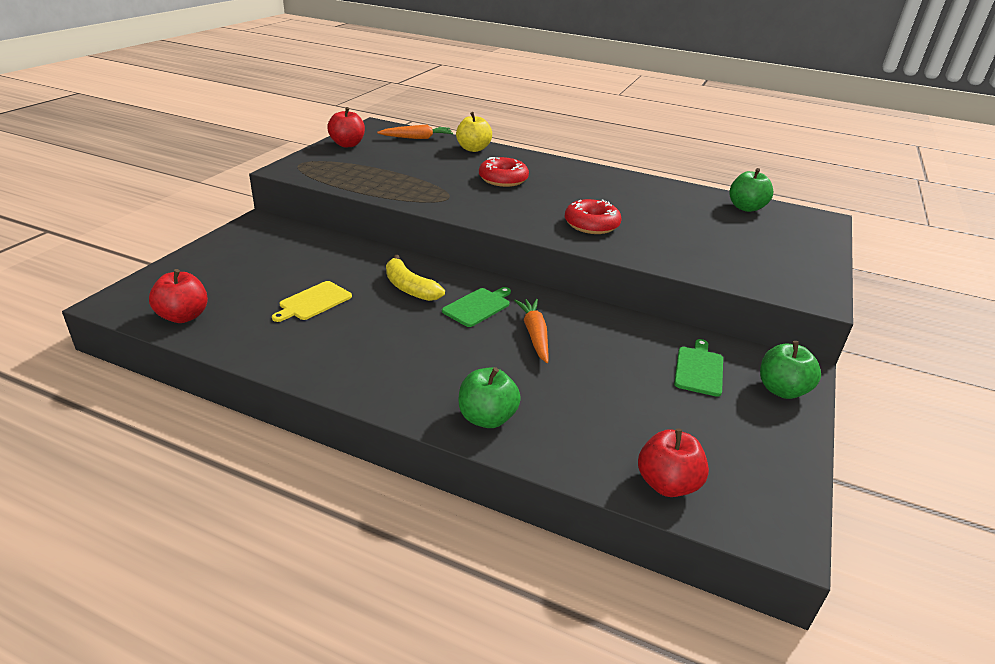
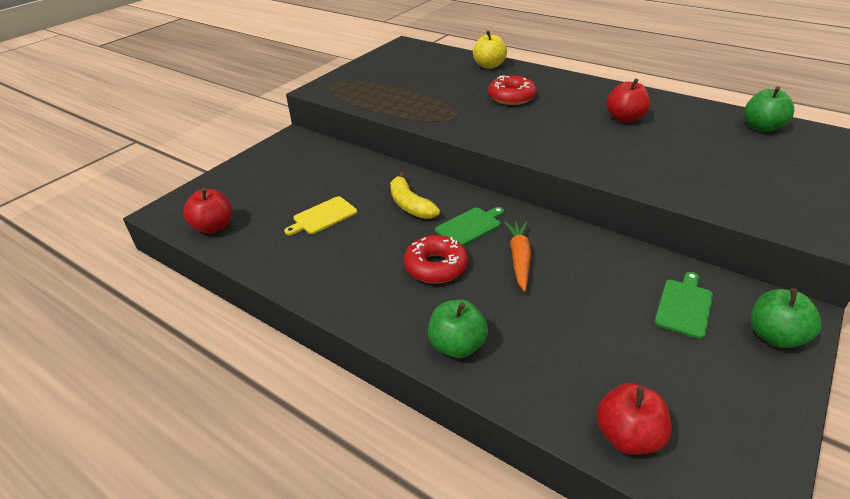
camera: 15 degrees right, 5 degrees up
red apple [327,107,365,147] -> red apple moved to [606,78,650,123]
orange carrot [377,125,453,139] -> none
red donut [565,199,622,234] -> red donut moved to [404,235,468,284]

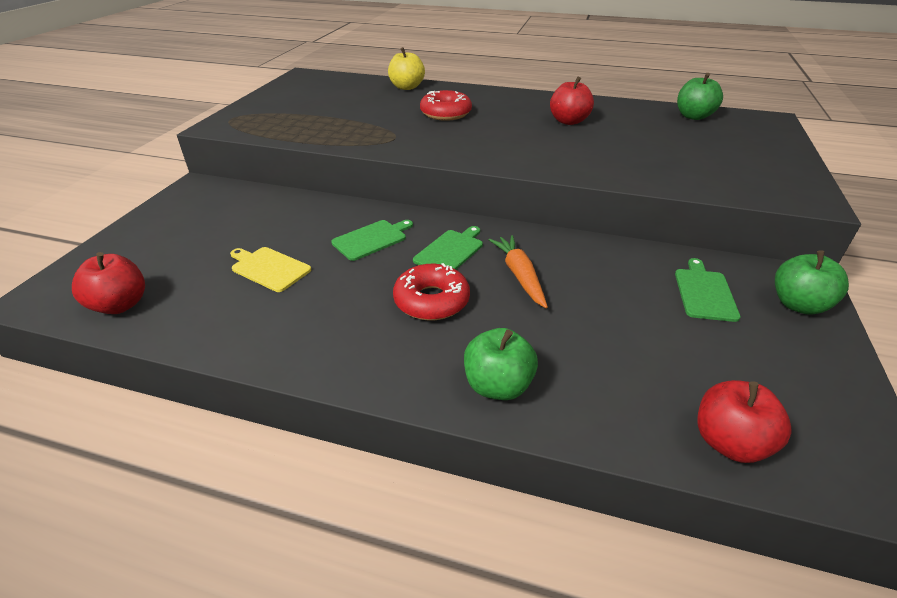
camera: 20 degrees left, 0 degrees up
yellow cutting board [284,196,357,235] -> yellow cutting board turned 90 degrees clockwise [230,247,311,292]
yellow banana [390,172,440,219] -> green cutting board [331,220,413,261]

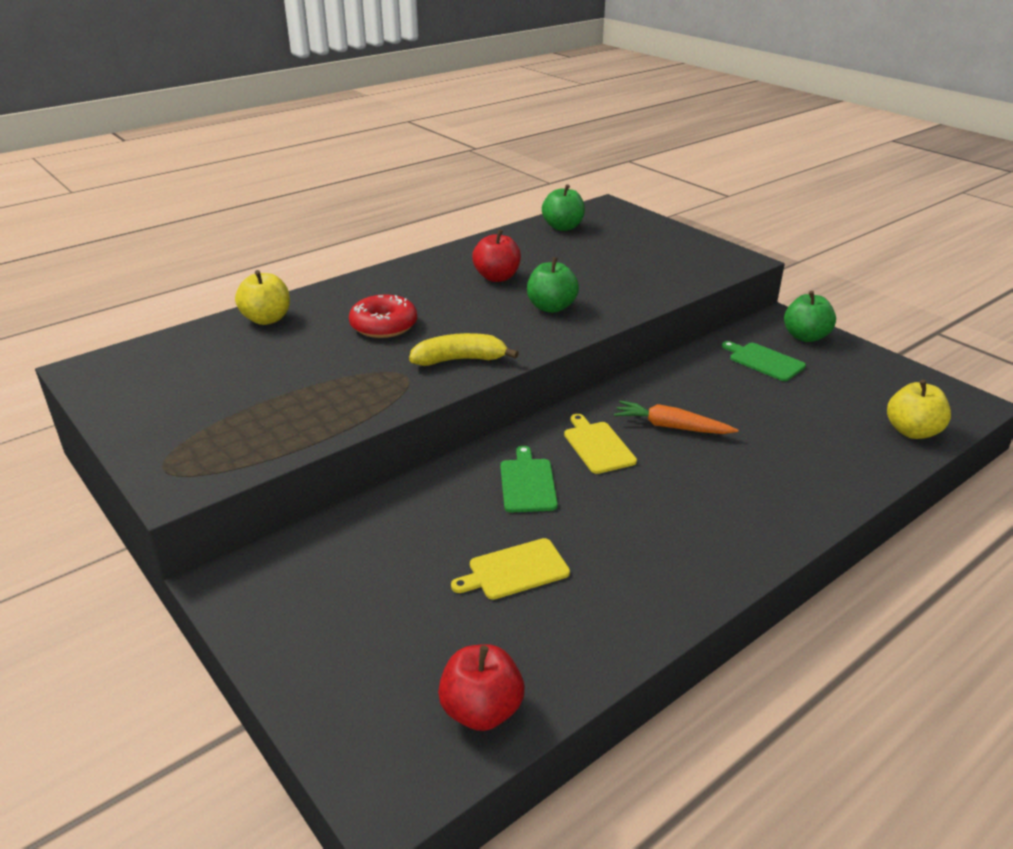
camera: 55 degrees left, 5 degrees down
red donut [393,263,470,321] -> none
green cutting board [413,226,483,269] -> yellow cutting board [564,414,637,474]
green apple [464,328,538,400] -> green apple moved to [527,257,579,313]
red apple [697,380,792,463] -> yellow apple [887,380,951,439]
none -> yellow banana [409,333,519,366]

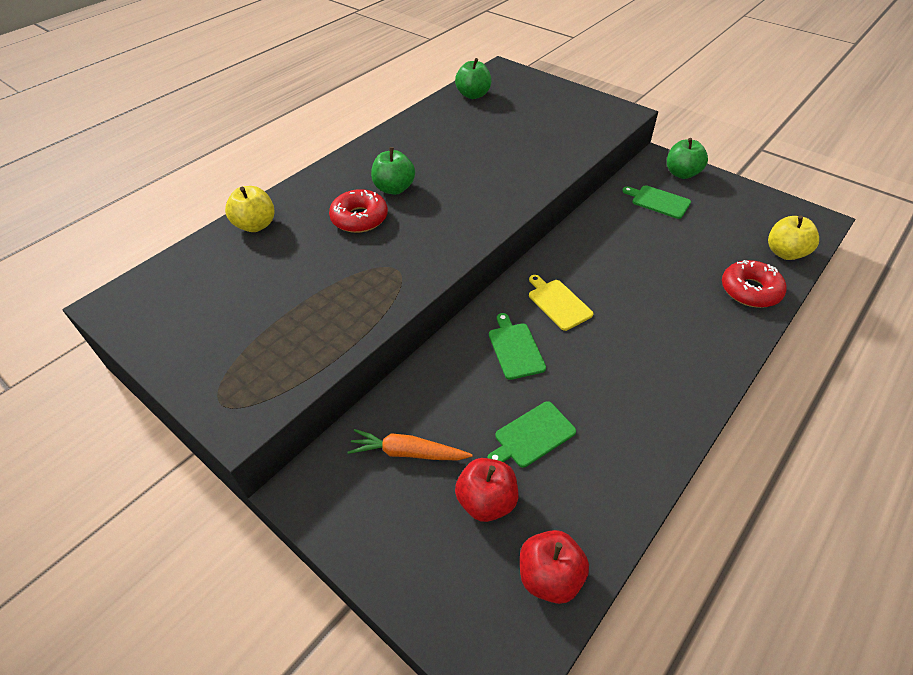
camera: 10 degrees left, 15 degrees up
yellow banana [409,333,519,366] -> none
yellow cutting board [451,538,570,600] -> green cutting board [487,401,576,468]
red apple [472,229,521,282] -> red apple moved to [455,458,518,522]
green apple [527,257,579,313] -> green apple moved to [371,147,415,195]
orange carrot [614,401,738,434] -> orange carrot moved to [347,429,472,460]
none -> red donut [722,260,787,308]

